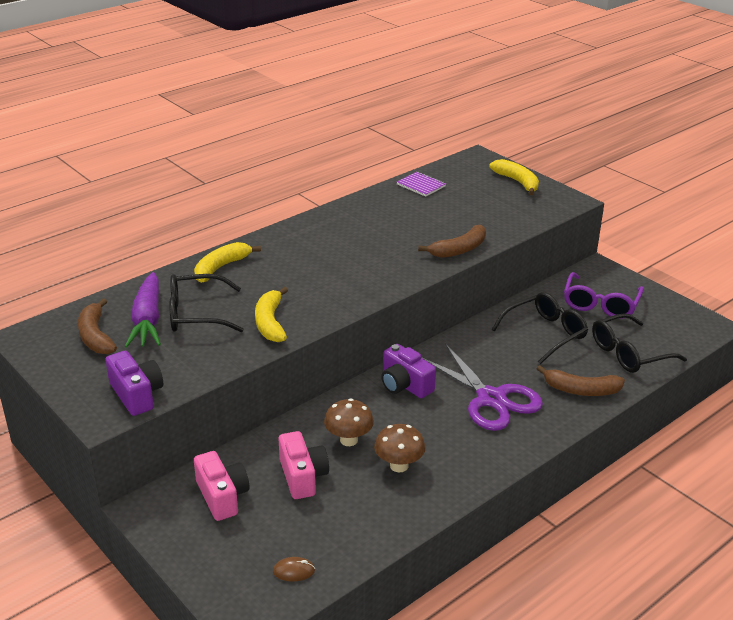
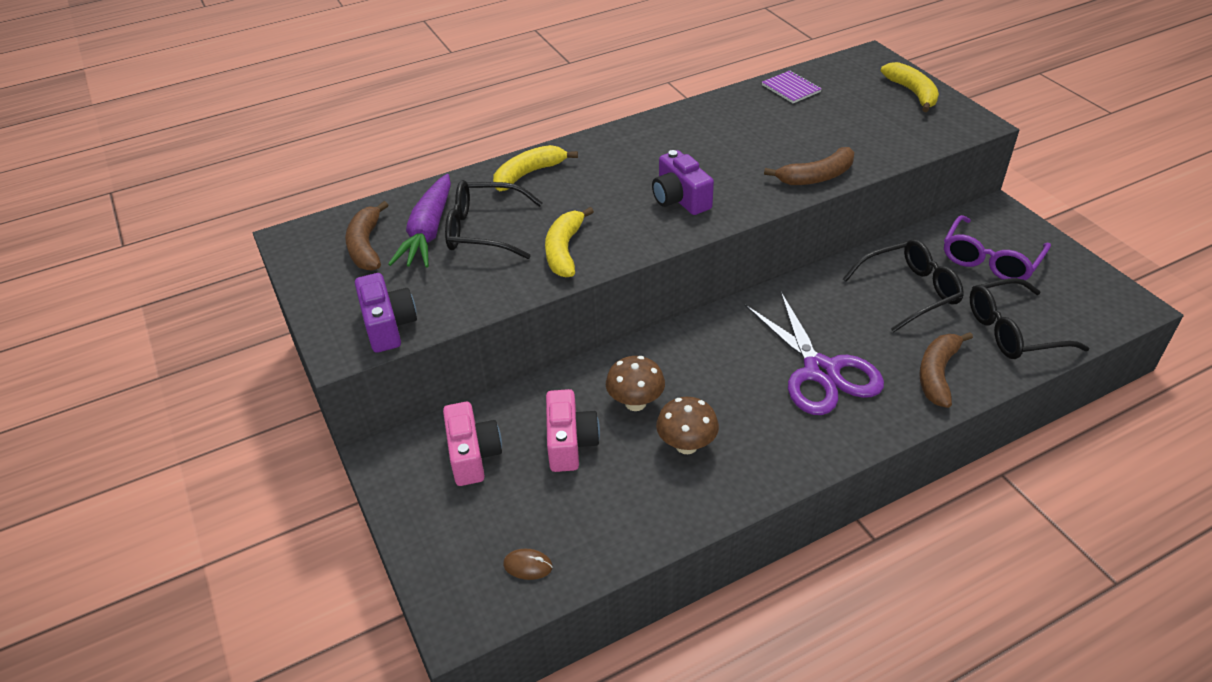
camera: 15 degrees right, 10 degrees up
purple camera [381,344,436,398] -> purple camera moved to [652,150,714,215]
brown banana [537,365,625,396] -> brown banana turned 90 degrees clockwise [919,332,973,408]

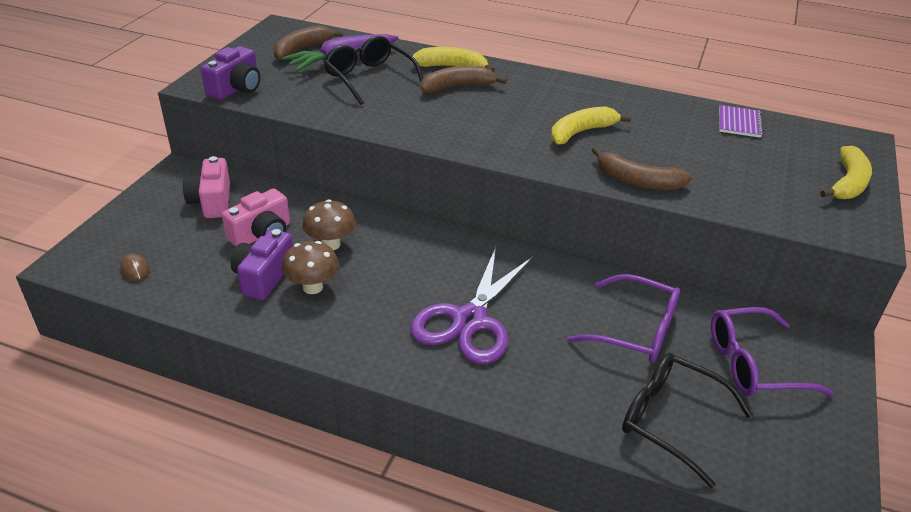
camera: 45 degrees right, 5 degrees down
pink camera [443,402,502,486] -> pink camera turned 135 degrees clockwise [183,156,230,218]
yellow banana [545,207,594,277] -> yellow banana moved to [551,107,631,145]
purple camera [652,150,714,215] -> purple camera moved to [231,229,293,300]
black glasses [843,239,964,332] -> purple glasses [567,274,680,363]
brown banana [919,332,973,408] -> brown banana moved to [421,66,507,93]

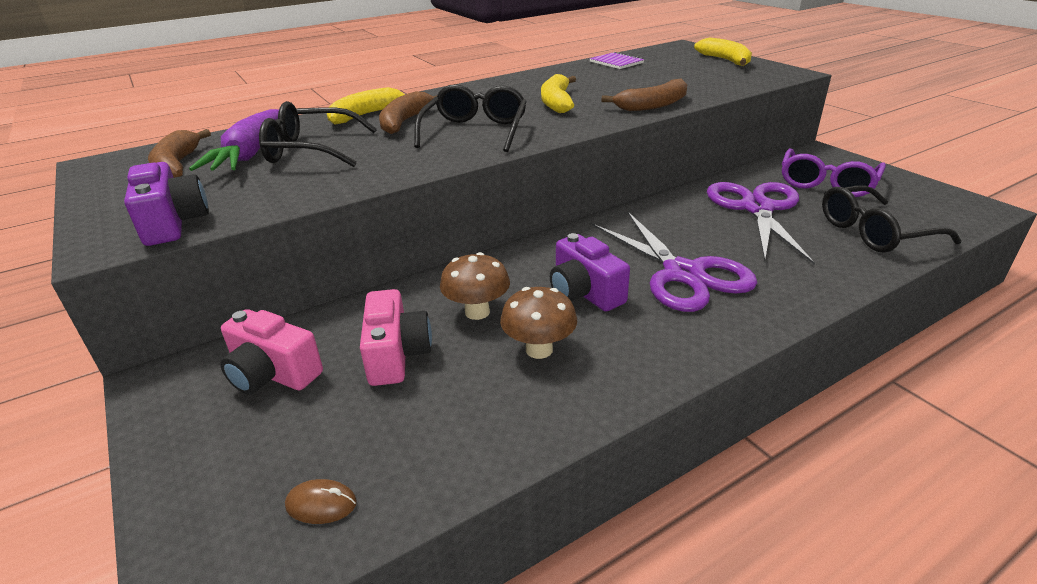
camera: 50 degrees left, 5 degrees down
purple camera [231,229,293,300] -> purple camera moved to [550,233,630,311]
purple glasses [567,274,680,363] -> purple scissors [707,182,815,265]
none -> black glasses [414,84,527,152]

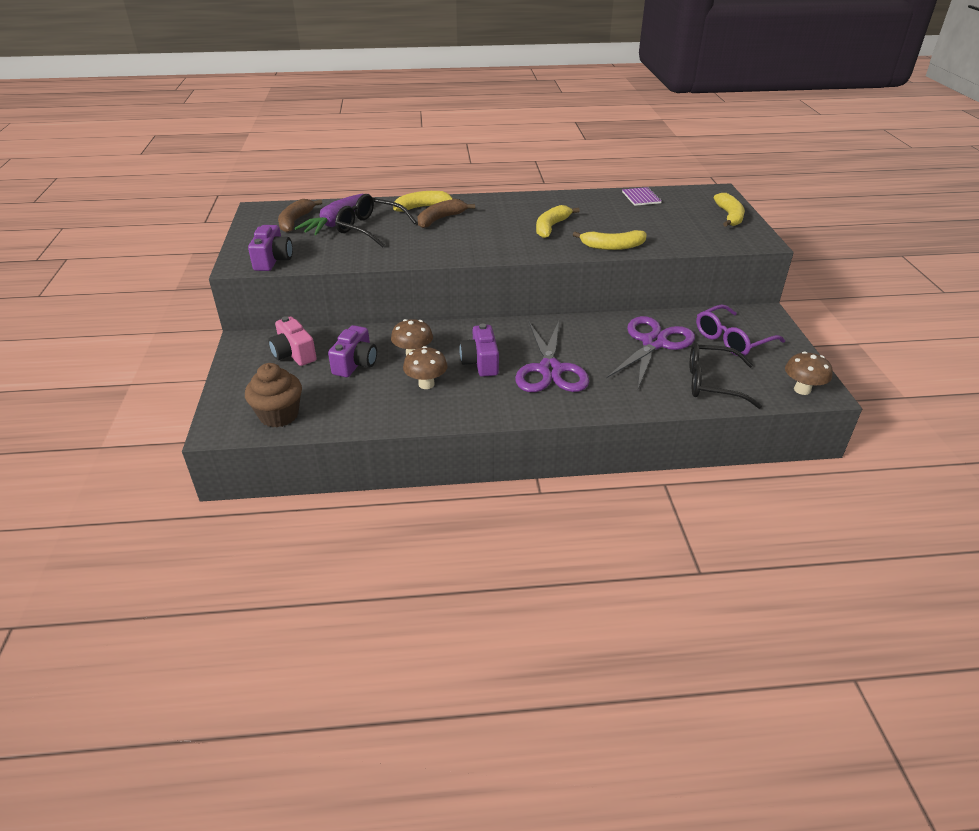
camera: 25 degrees right, 5 degrees up
brown mouse [285,479,357,524] -> brown cupcake [245,363,302,427]
pink camera [360,289,432,386] -> purple camera [328,325,377,377]
black glasses [414,84,527,152] -> none
brown banana [601,79,687,111] -> yellow banana [573,230,646,250]
none -> brown mushroom [785,352,833,395]

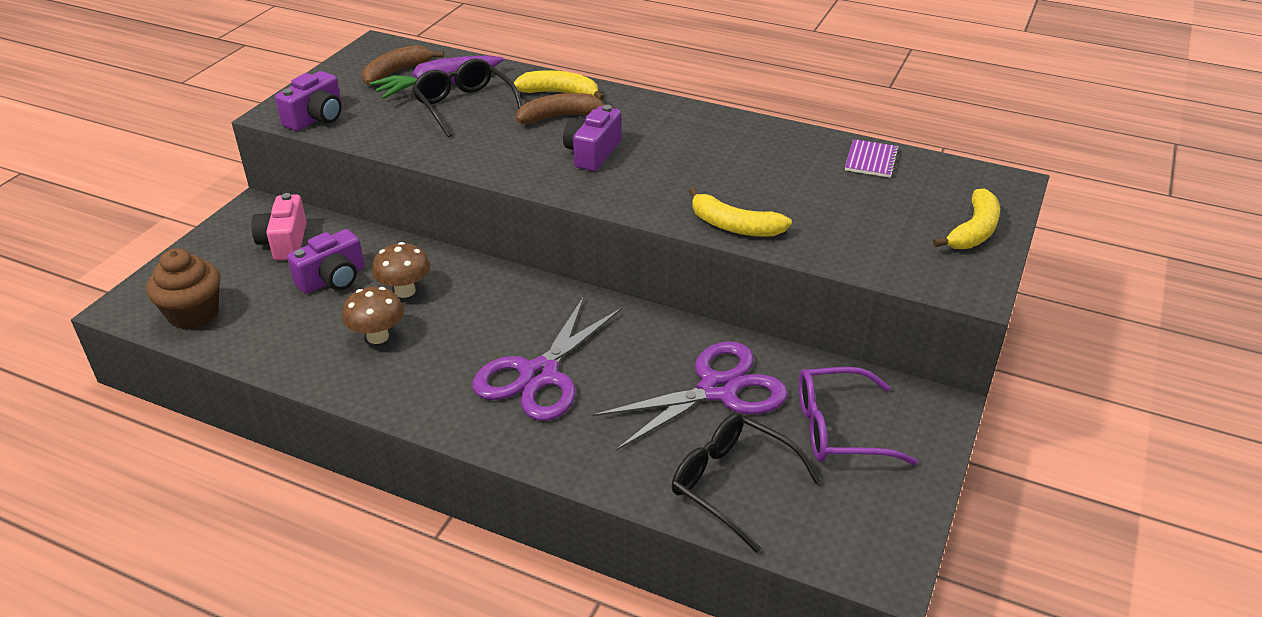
camera: 30 degrees right, 0 degrees up
purple camera [459,324,499,377] -> purple camera moved to [563,105,622,171]
yellow banana [536,205,580,238] -> none
brown mushroom [785,352,833,395] -> none

